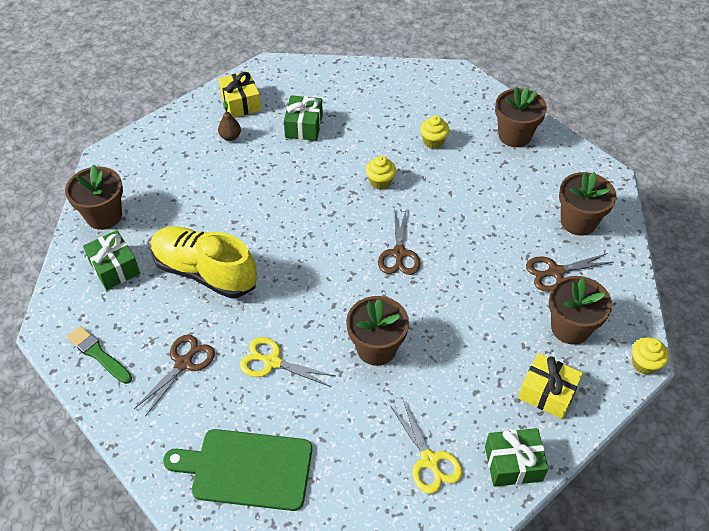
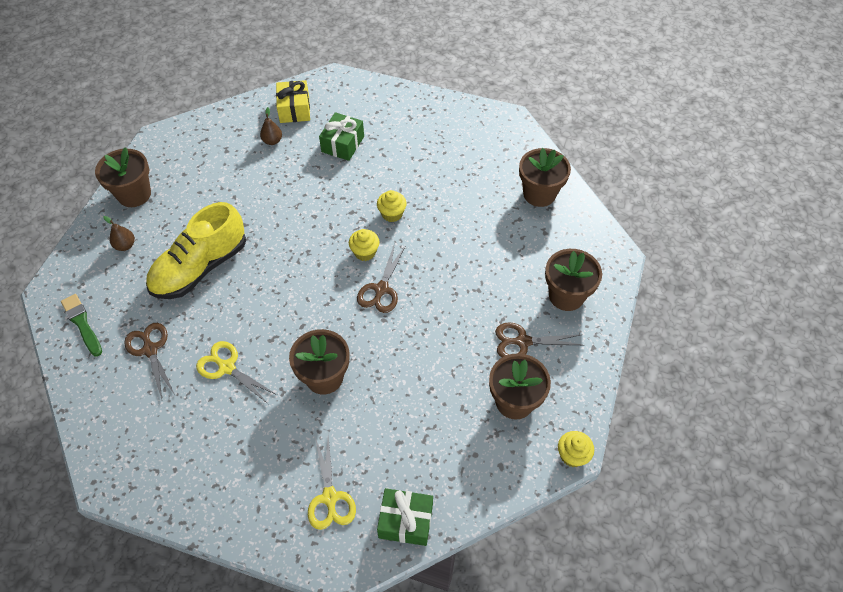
camera: 15 degrees right, 5 degrees up
green gift [83,230,140,290] -> brown pear [103,216,135,251]
brown scissors [134,334,215,417] -> brown scissors turned 75 degrees counterclockwise [124,323,175,399]
yellow shoe [151,226,257,298] -> yellow shoe turned 90 degrees counterclockwise [146,202,246,299]
green cutting board [163,429,312,511] -> none
yellow cupcake [420,115,450,149] -> yellow cupcake moved to [349,229,380,261]
yellow gift [518,353,583,419] -> none

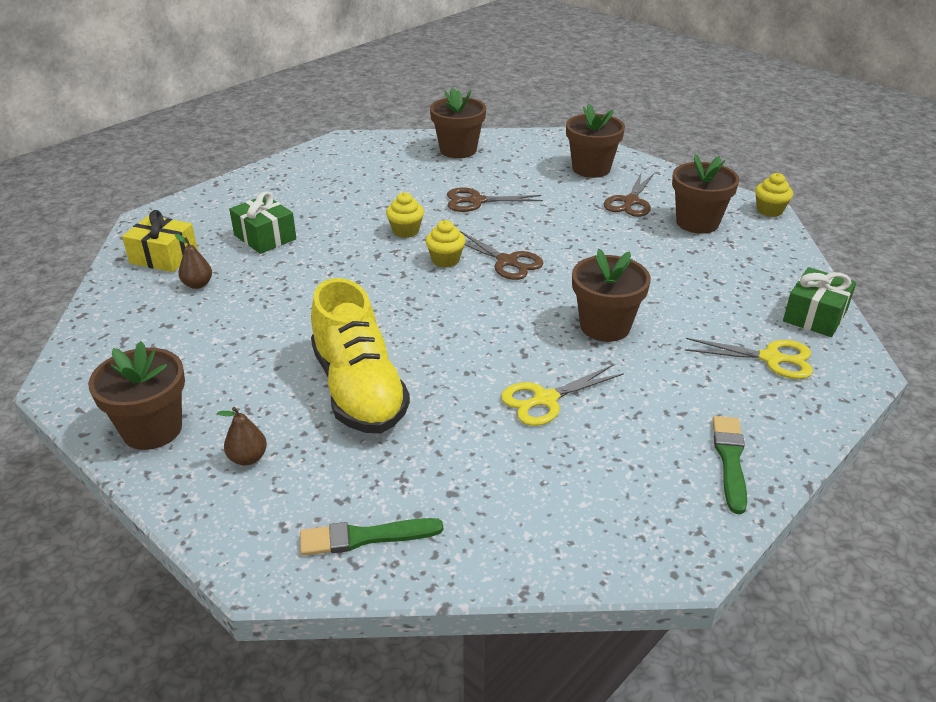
camera: 65 degrees left, 20 degrees down
brown scissors [124,323,175,399] -> brown scissors moved to [447,187,543,212]
none -> green brush [712,416,747,514]

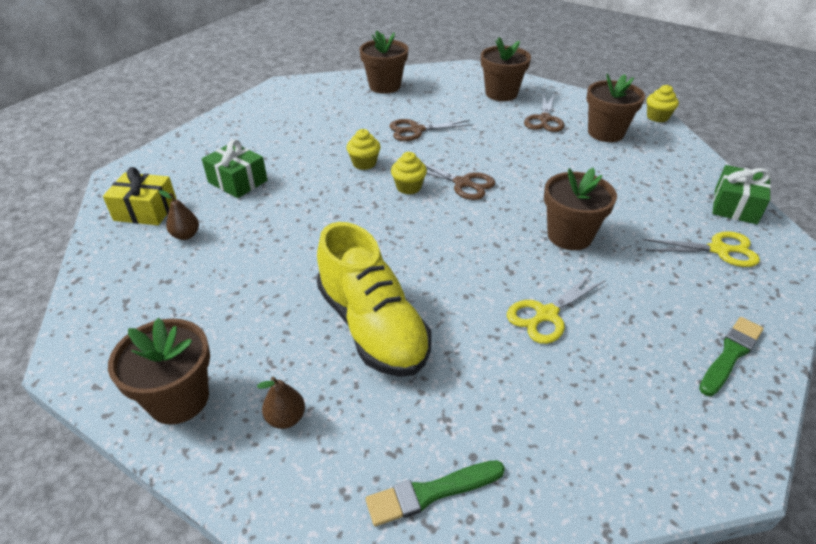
camera: 10 degrees left, 5 degrees up
green brush [712,416,747,514] -> green brush turned 45 degrees clockwise [699,317,764,396]

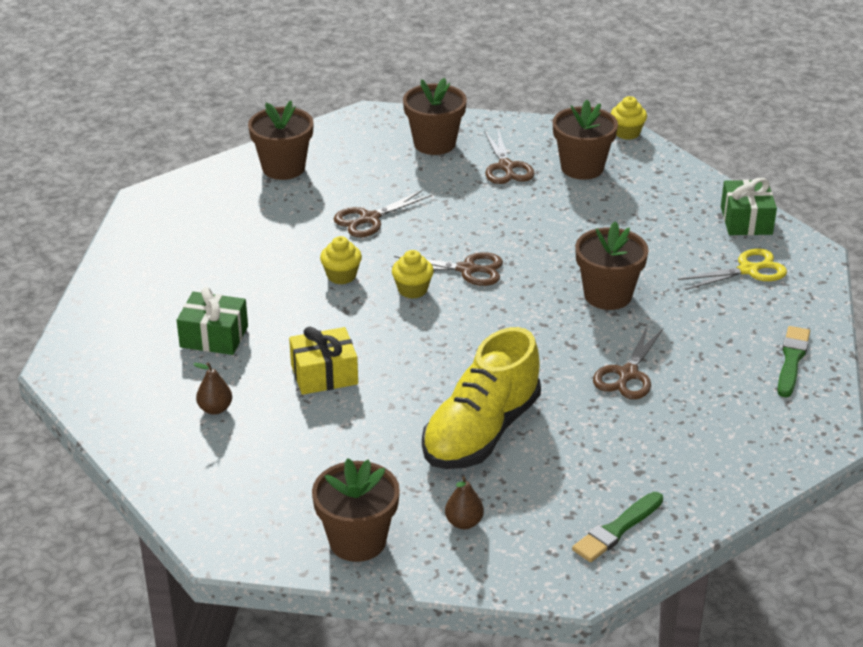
camera: 25 degrees left, 5 degrees down
yellow gift [103,167,176,225] -> yellow gift moved to [289,327,358,395]
yellow shoe [317,222,431,377] -> yellow shoe turned 90 degrees clockwise [422,327,541,469]
yellow scissors [507,273,606,344] -> brown scissors [593,325,663,399]

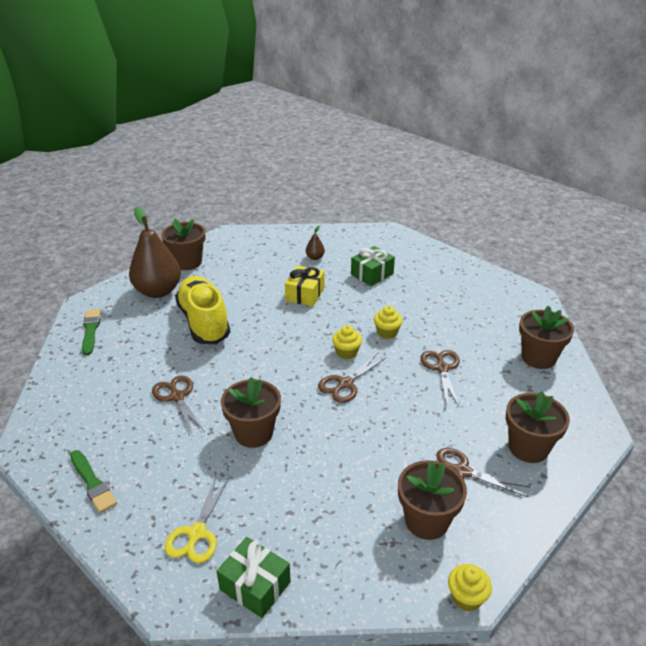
camera: 125 degrees right, 0 degrees up
brown pear [445,476,484,529] -> brown pear [129,207,181,298], size x2.43

